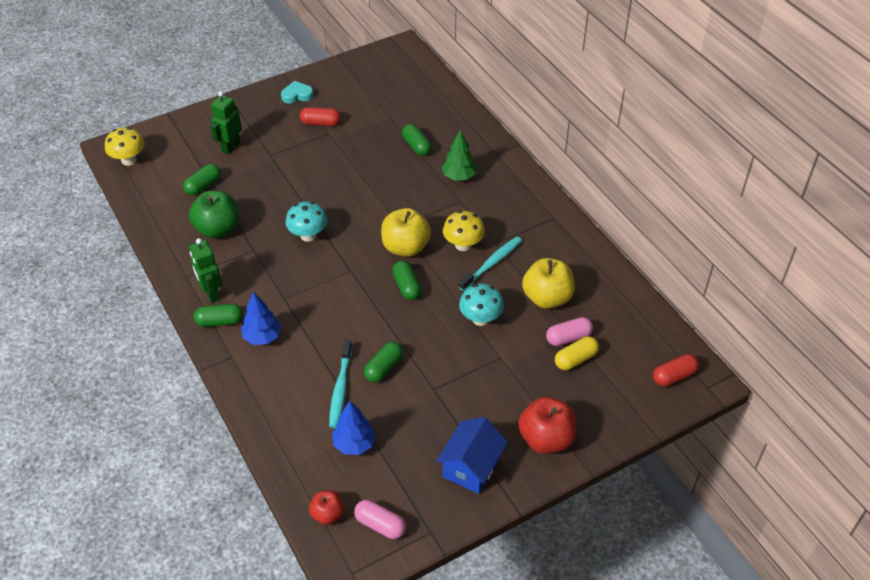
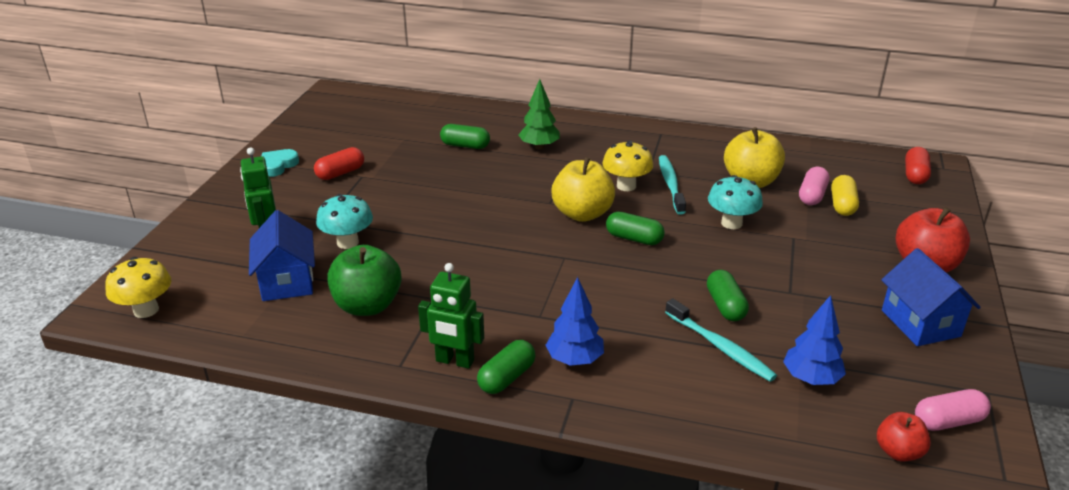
camera: 45 degrees left, 15 degrees down
green capsule [183,164,221,196] -> blue house [249,210,315,301]
turquoise mushroom [286,201,327,242] -> turquoise mushroom moved to [316,194,373,249]

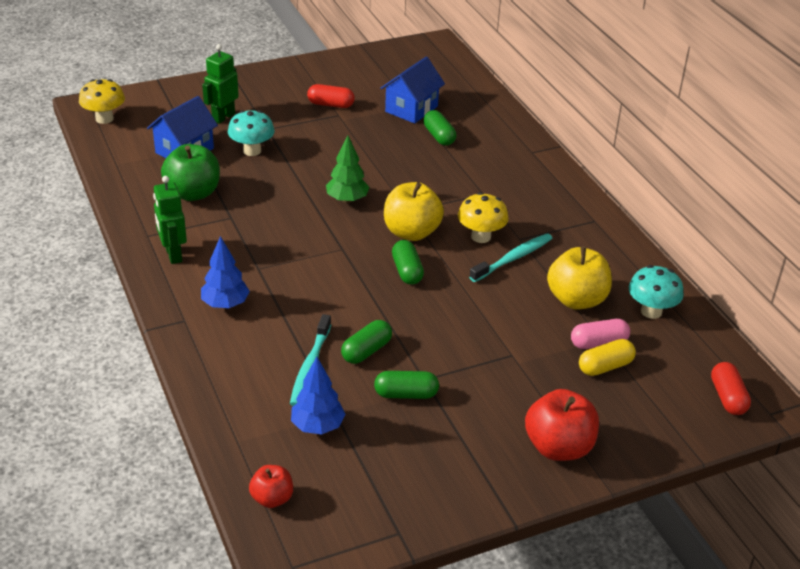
camera: 50 degrees right, 5 degrees up
turquoise heart [262,149,299,177] -> none
green capsule [477,340,536,394] -> green capsule moved to [374,371,439,399]
green tree [519,79,560,149] -> green tree moved to [326,135,369,203]
turquoise mushroom [708,175,763,229] -> turquoise mushroom moved to [629,265,684,319]
blue house [881,248,981,346] -> blue house moved to [380,57,445,123]
red capsule [905,147,931,184] -> red capsule turned 75 degrees counterclockwise [711,362,751,415]
pink capsule [915,389,991,431] -> none

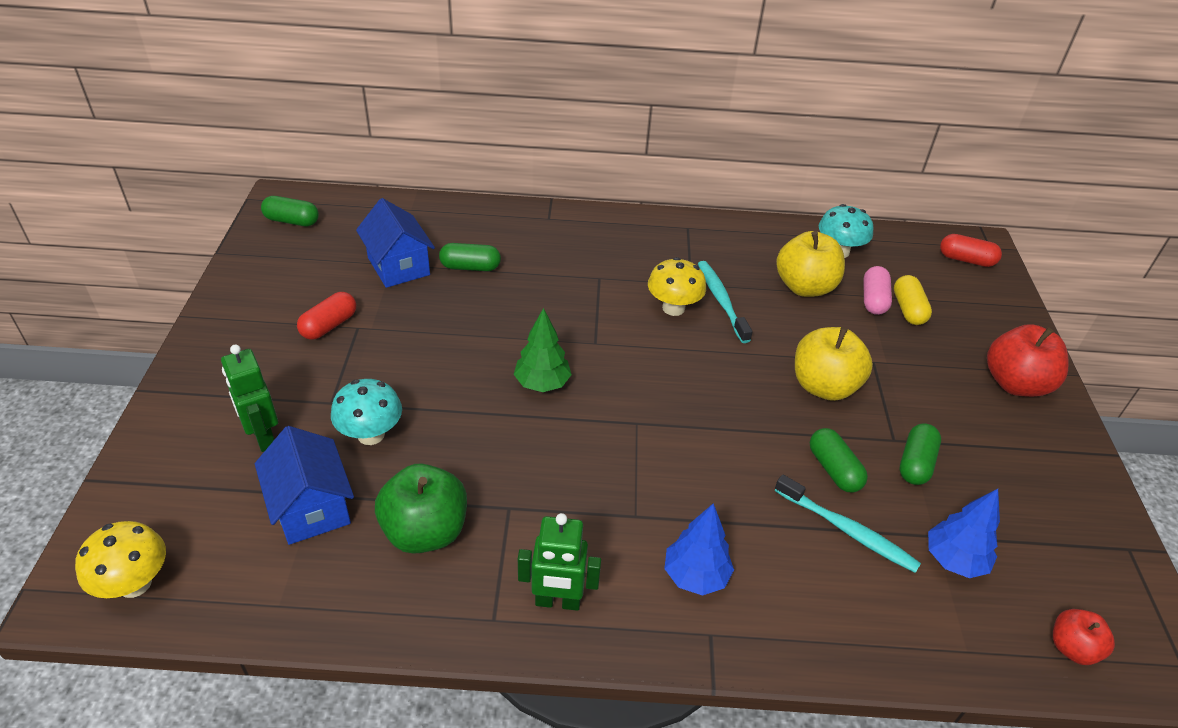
camera: 65 degrees left, 5 degrees up
yellow apple [384,182,444,241] -> yellow apple moved to [795,327,873,401]
green capsule [392,240,424,285] -> green capsule moved to [261,196,319,226]

